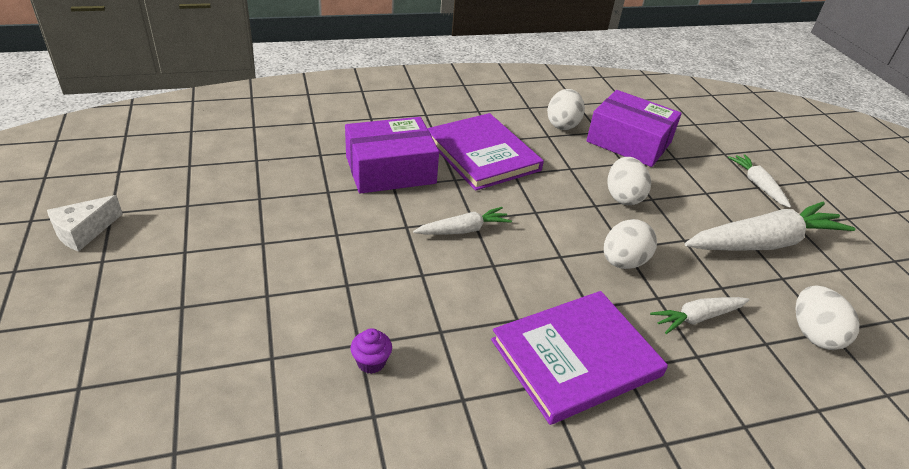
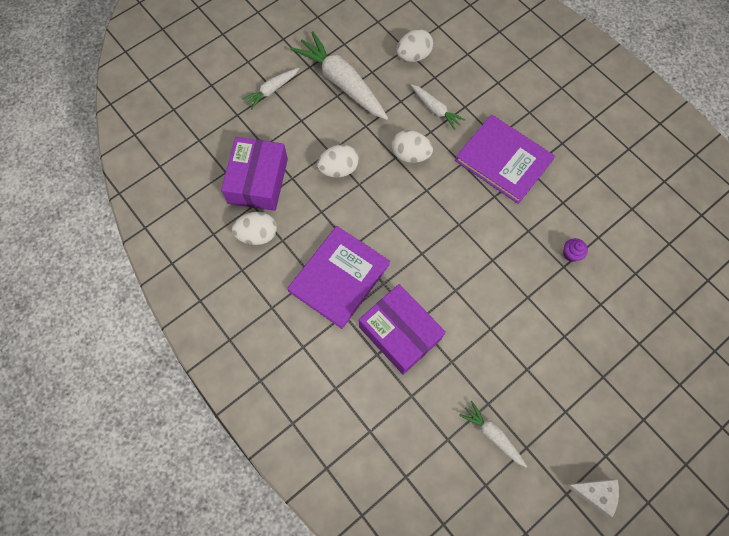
camera: 110 degrees left, 30 degrees up
white carrot [413,207,512,235] -> white carrot moved to [459,401,527,468]

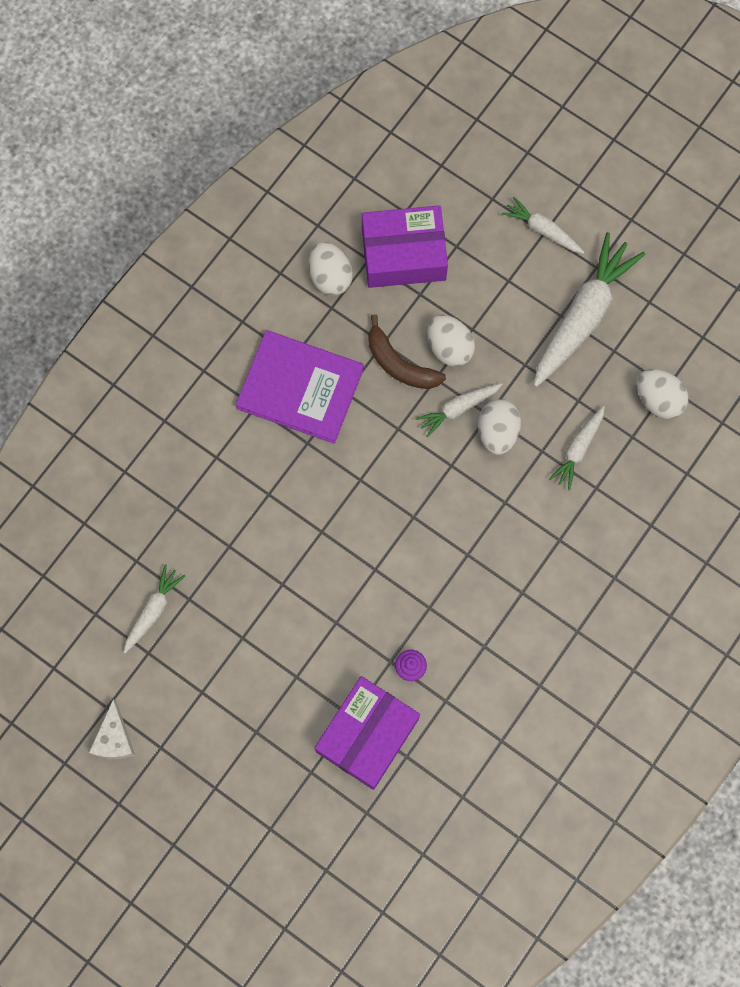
camera: 75 degrees right, 5 degrees up
purple box [359,284,445,375] -> purple box moved to [315,676,420,790]
purple book [455,115,555,204] -> none
none -> brown banana [369,314,446,389]
none -> white carrot [416,383,503,438]

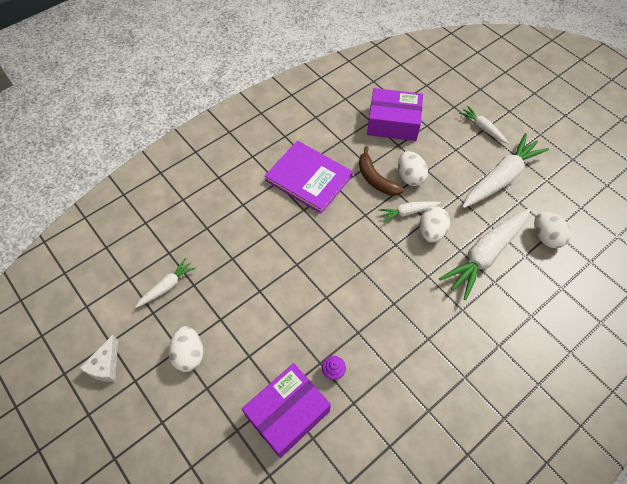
camera: 15 degrees right, 15 degrees down
white egg [309,242,353,296] -> white egg moved to [168,326,203,372]
white carrot [549,406,605,490] -> white carrot [439,208,530,300], size x1.93

